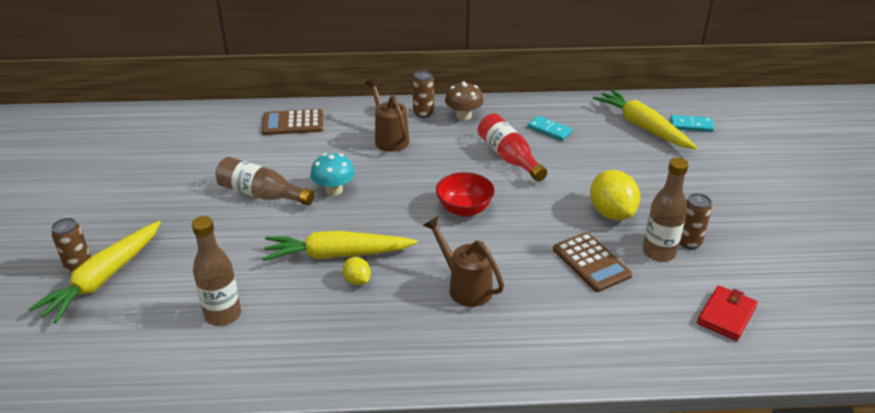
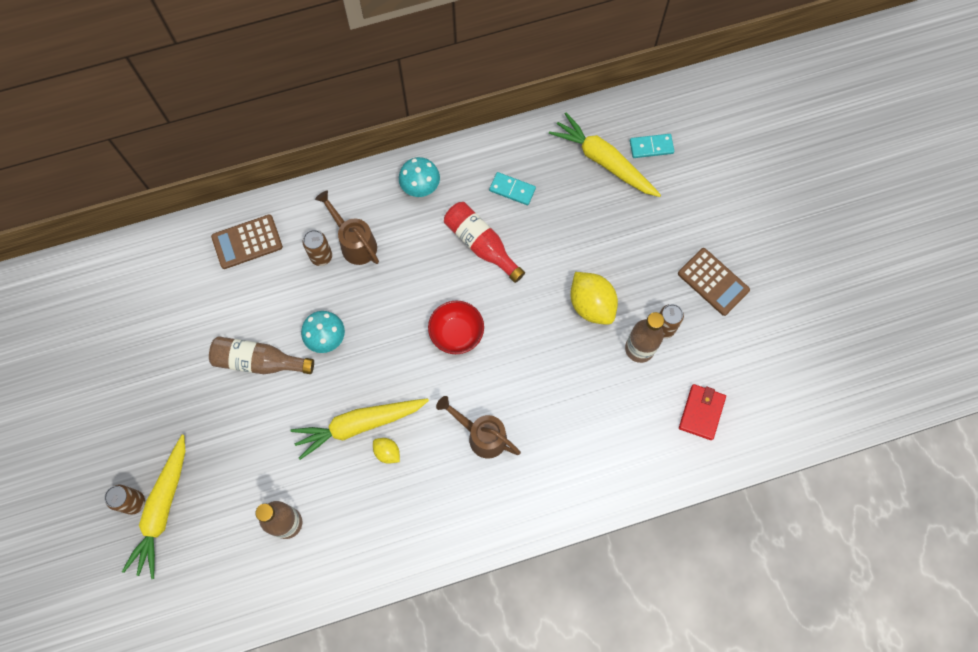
camera: 15 degrees left, 35 degrees up
brown can [412,70,434,118] -> brown can moved to [303,230,332,266]
brown mushroom [445,81,484,120] -> turquoise mushroom [399,157,440,197]
brown calculator [553,232,632,292] -> brown calculator moved to [678,248,750,316]

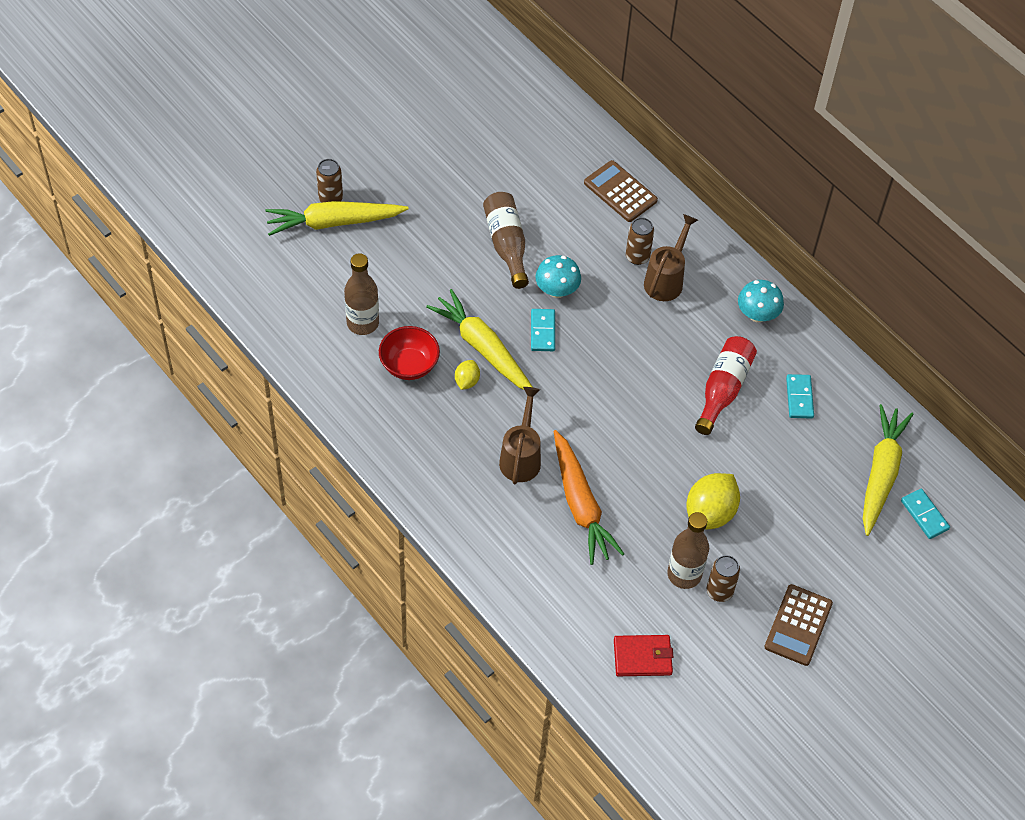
camera: 65 degrees right, 15 degrees down
red bowl [428,300,484,354] -> red bowl moved to [379,326,440,380]
none -> turquoise domino [531,309,555,351]
none -> orange carrot [554,430,624,565]

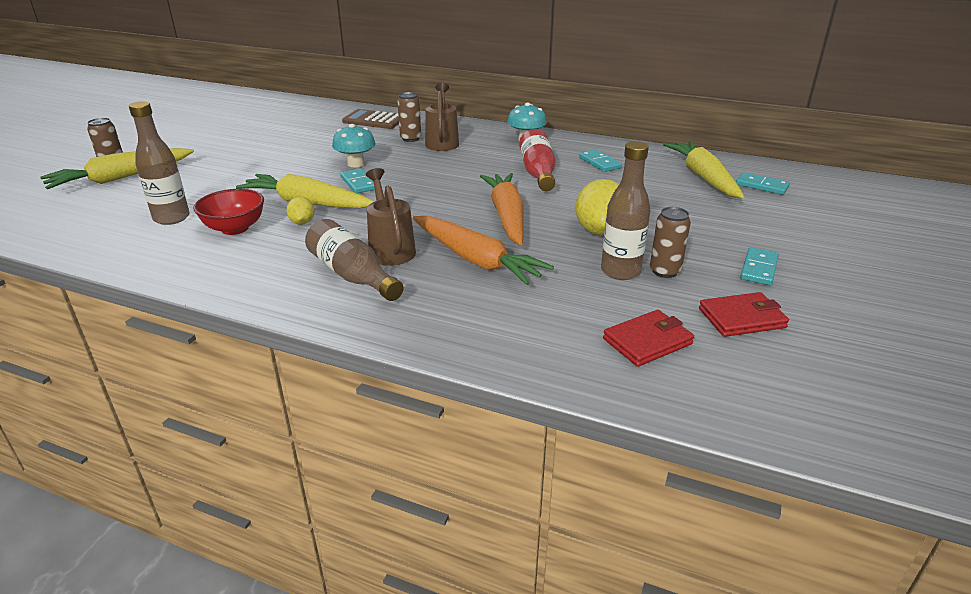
camera: 25 degrees left, 25 degrees down
brown bottle [483,192,529,289] -> brown bottle moved to [305,219,403,301]
brown calculator [764,584,833,666] -> turquoise domino [740,247,779,285]
none -> orange carrot [480,173,524,246]
none -> red wallet [699,292,789,337]

